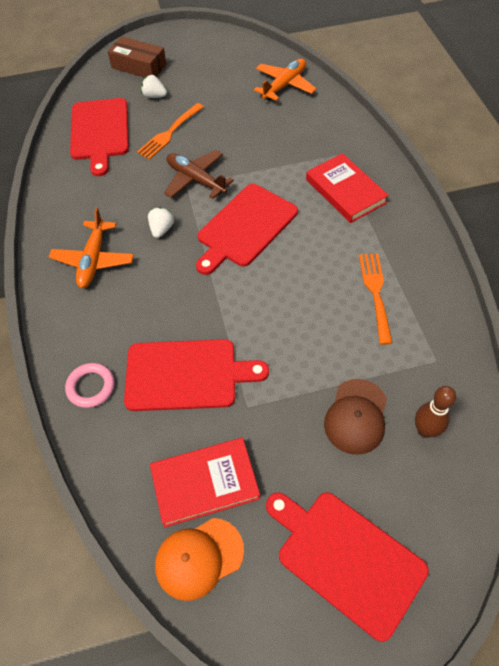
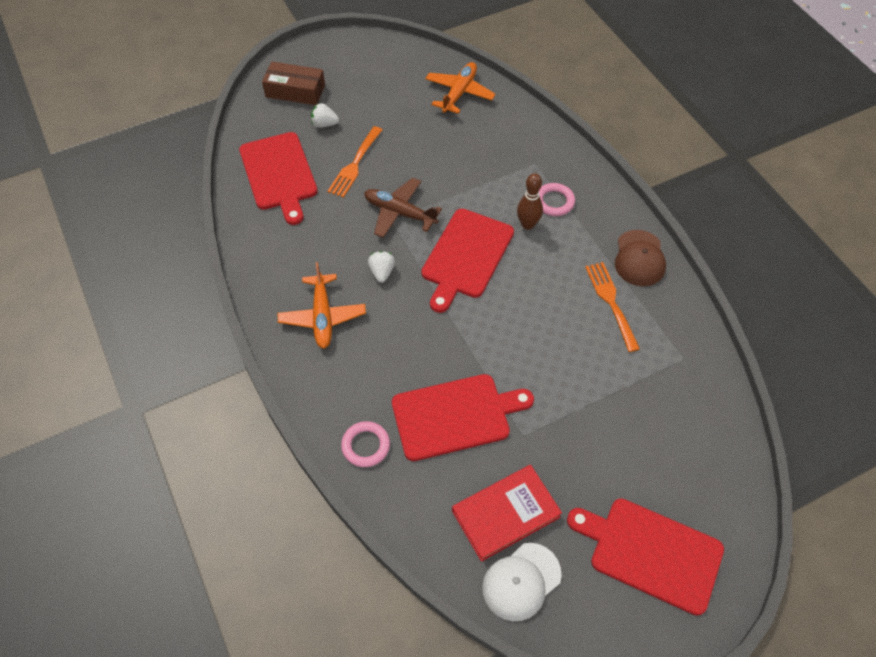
camera: 15 degrees left, 0 degrees up
orange cap [155,518,244,601] -> white cap [482,543,562,621]
red book [306,153,389,223] -> pink ring [539,183,575,216]
brown cap [324,379,387,455] -> brown cap moved to [615,230,666,286]
brown bowling pin [415,386,456,438] -> brown bowling pin moved to [517,173,543,230]

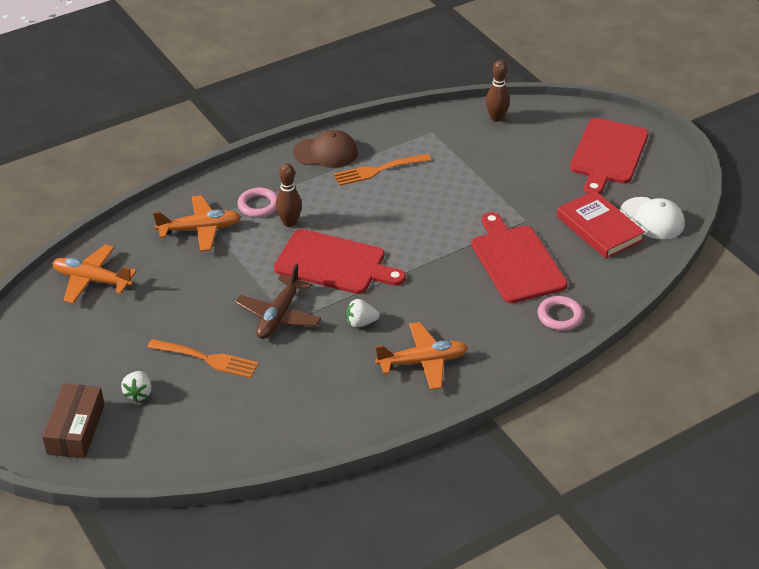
camera: 95 degrees left, 15 degrees down
red cutting board [239,132,318,225] -> none
none -> orange plane [153,195,241,251]
none -> brown bowling pin [486,60,510,122]

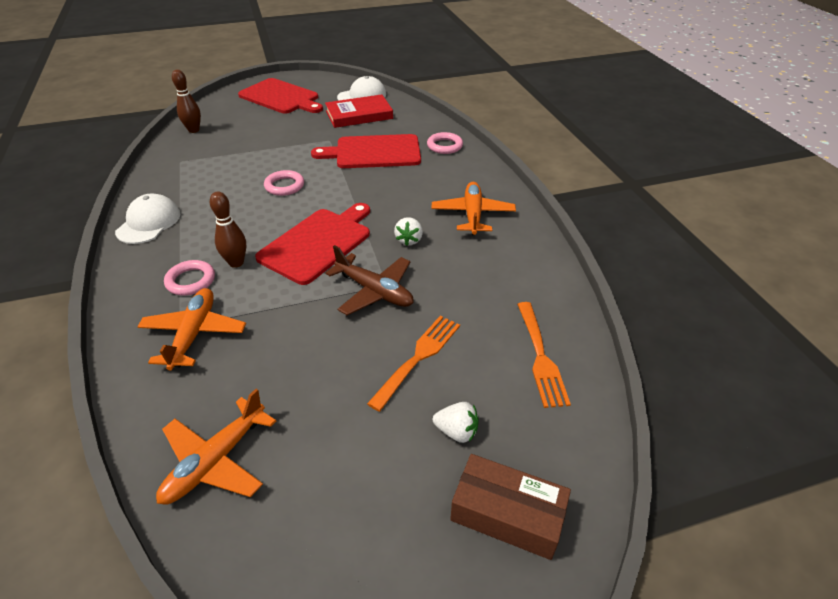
camera: 75 degrees left, 0 degrees up
brown cap [293,130,358,168] -> white cap [115,194,181,244]
orange fork [334,154,431,186] -> orange fork moved to [517,302,571,408]
none -> pink ring [264,170,304,196]

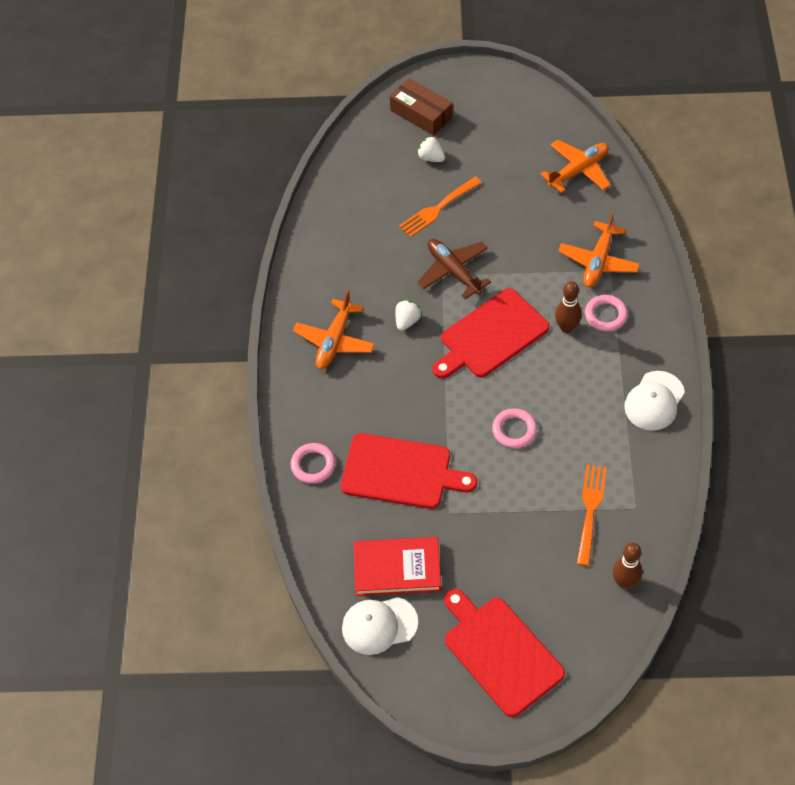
camera: 160 degrees left, 15 degrees up
orange fork [517,302,571,408] -> orange fork moved to [577,464,607,566]

